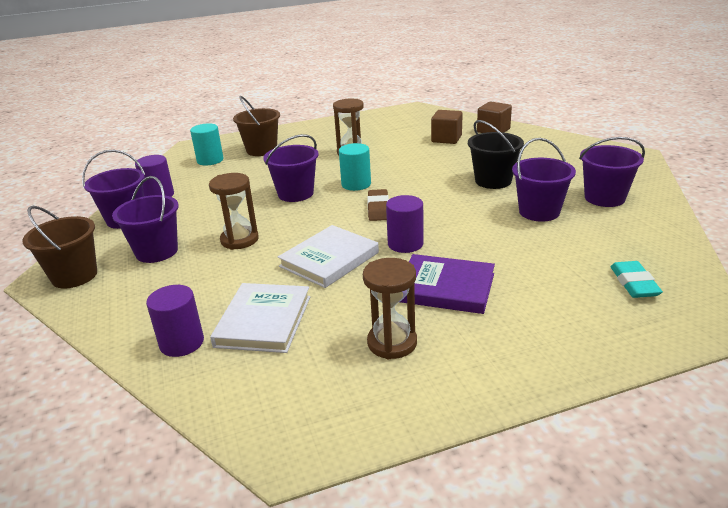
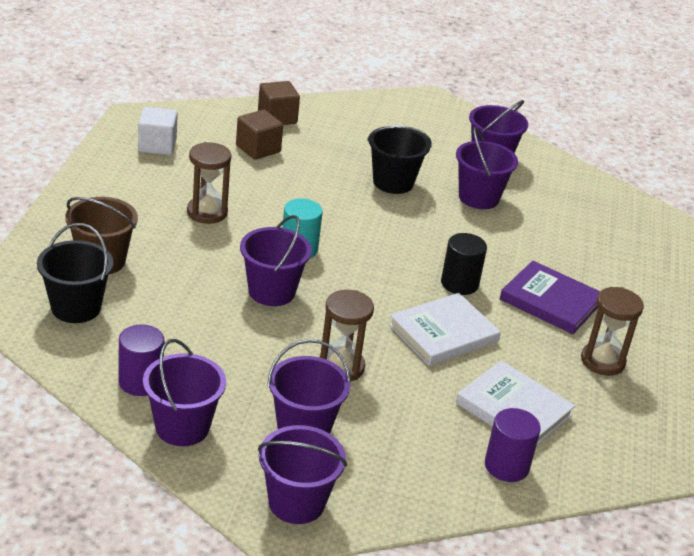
camera: 65 degrees left, 5 degrees up
brown bucket [22,206,97,288] -> purple bucket [258,425,347,524]
turquoise cylinder [190,123,224,165] -> black bucket [37,223,113,323]
white book [278,225,379,288] -> white book turned 75 degrees clockwise [389,293,501,366]
brown eraser [367,189,389,221] -> none
purple cylinder [386,195,424,253] -> black cylinder [441,233,487,295]
purple book [400,254,495,314] -> purple book turned 75 degrees clockwise [500,261,600,334]
turquoise eraser [610,261,663,298] -> none
none -> white cube [138,107,178,155]

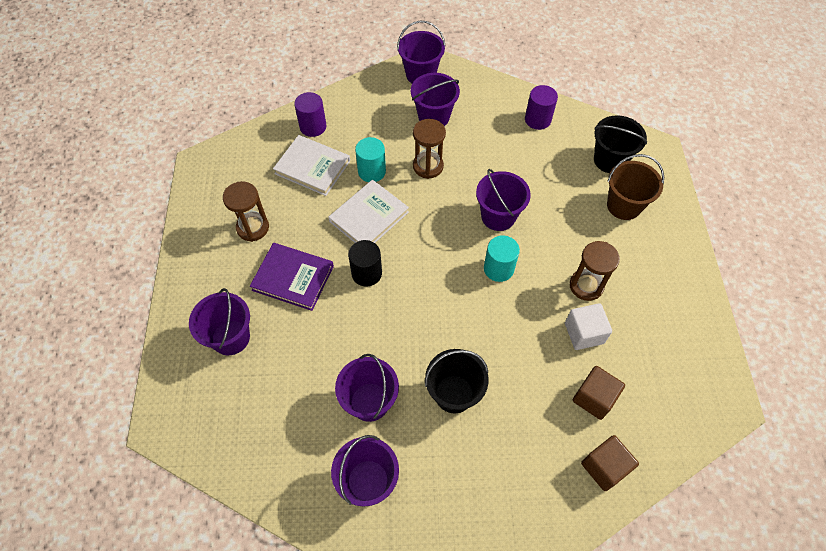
camera: 170 degrees right, 25 degrees up
white cube [138,107,178,155] -> white cube moved to [565,303,612,350]
purple bucket [143,339,226,446] -> purple bucket moved to [189,288,250,355]
none -> turquoise cylinder [355,137,386,182]

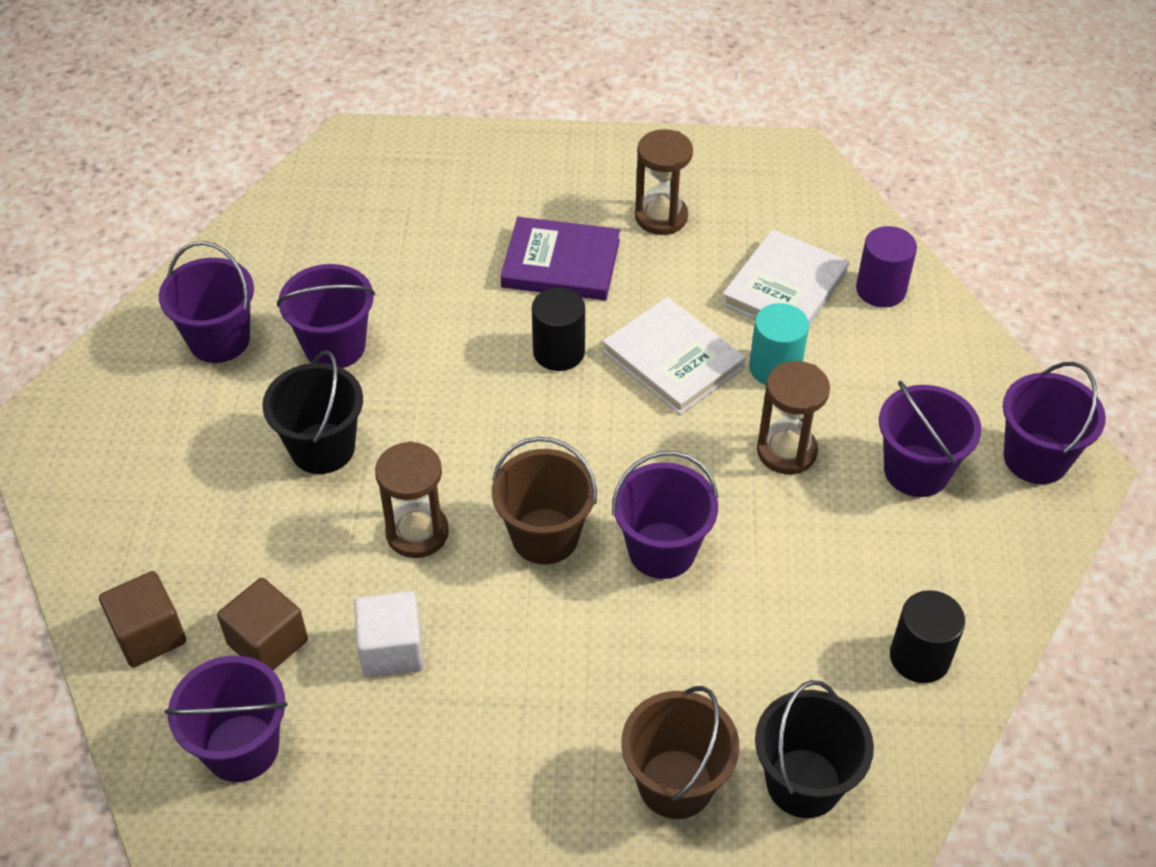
camera: 95 degrees right, 10 degrees down
purple bucket [189,288,250,355] -> purple bucket moved to [165,656,288,782]
purple book [250,243,334,311] -> purple book turned 75 degrees clockwise [500,217,620,300]
turquoise cylinder [484,235,520,282] -> brown bucket [492,437,597,564]
purple cylinder [525,85,558,130] -> black cylinder [890,590,965,683]
brown hourglass [570,241,620,301] -> brown hourglass moved to [375,441,449,558]

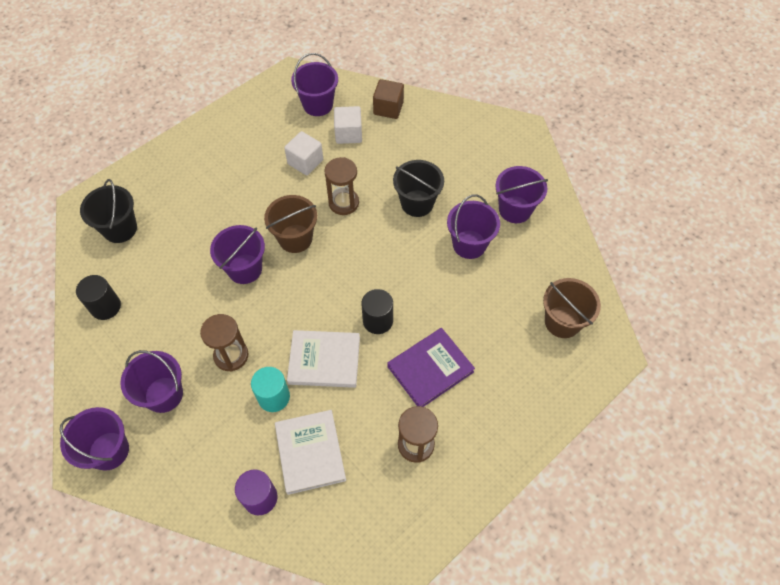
camera: 135 degrees right, 10 degrees up
brown cube [217,578,308,670] -> white cube [334,106,362,144]
brown bucket [621,686,739,819] -> brown bucket moved to [543,278,601,338]

